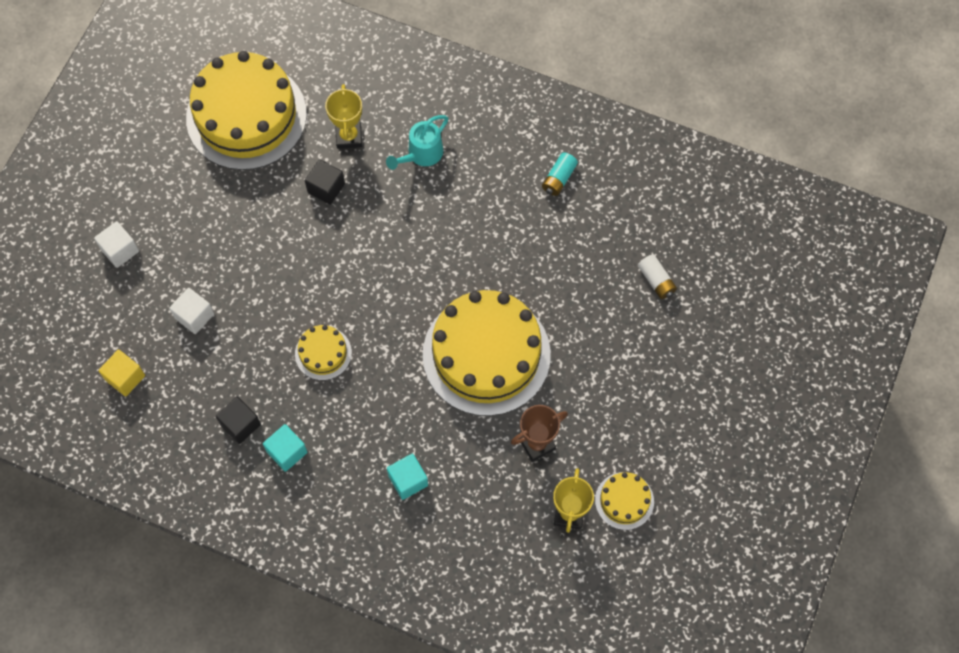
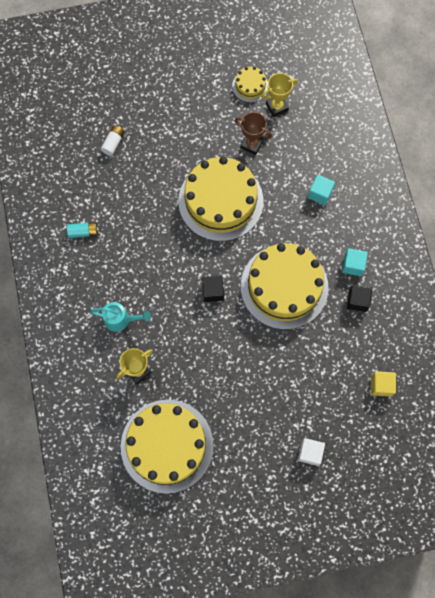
camera: 125 degrees left, 5 degrees up
white cube [169,288,214,334] -> none
yellow cake [295,325,352,380] -> yellow cake [241,243,329,330], size x2.25
black cube [305,159,345,205] -> black cube moved to [202,276,224,302]

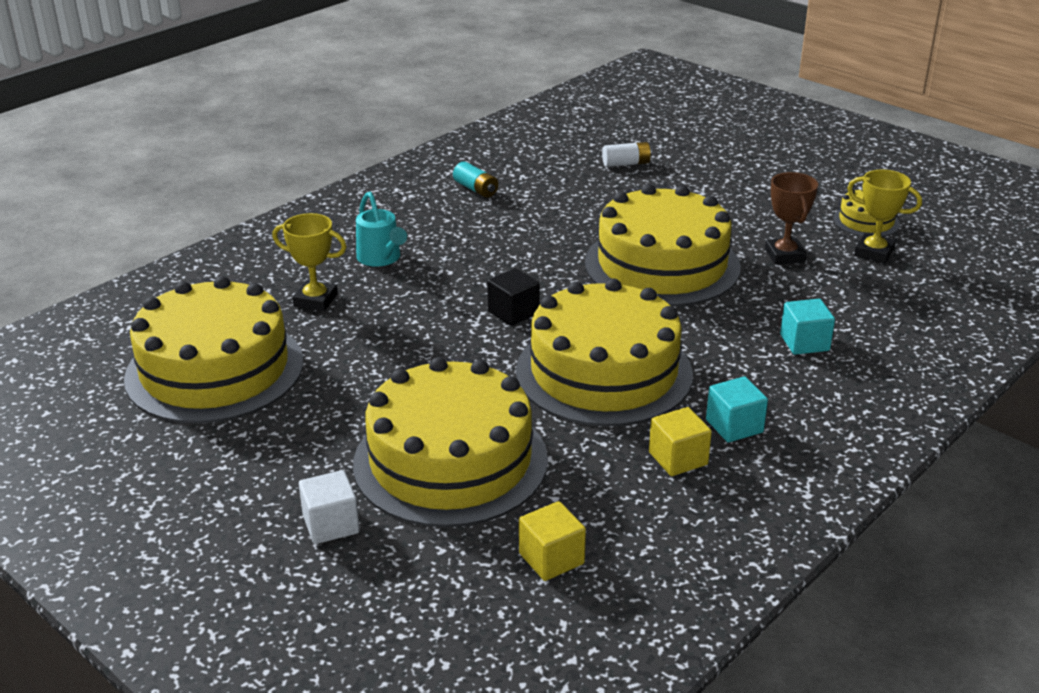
camera: 55 degrees right, 40 degrees down
black cube [347,285,372,312] -> yellow cube [649,407,712,476]
none -> yellow cake [353,357,548,527]

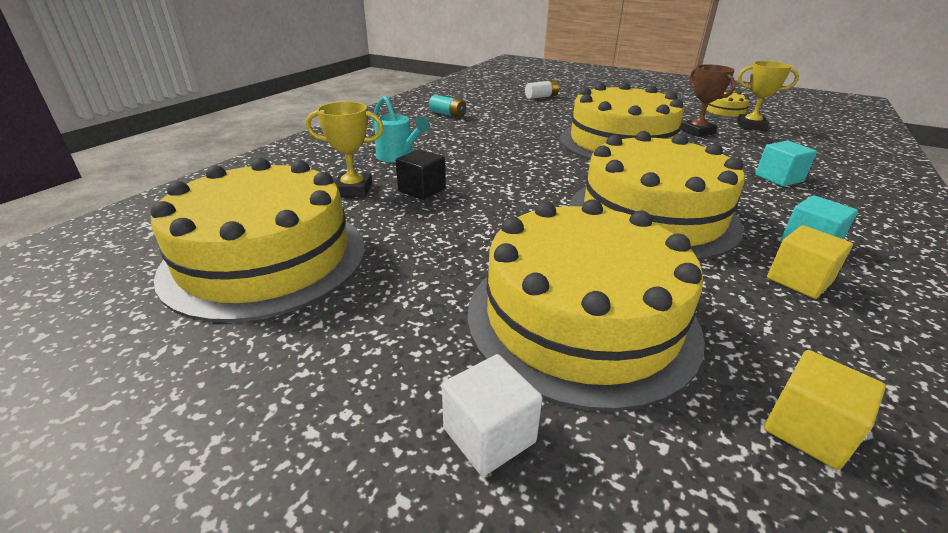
camera: 15 degrees left, 0 degrees up
black cube [487,268,539,326] -> black cube moved to [396,149,446,200]

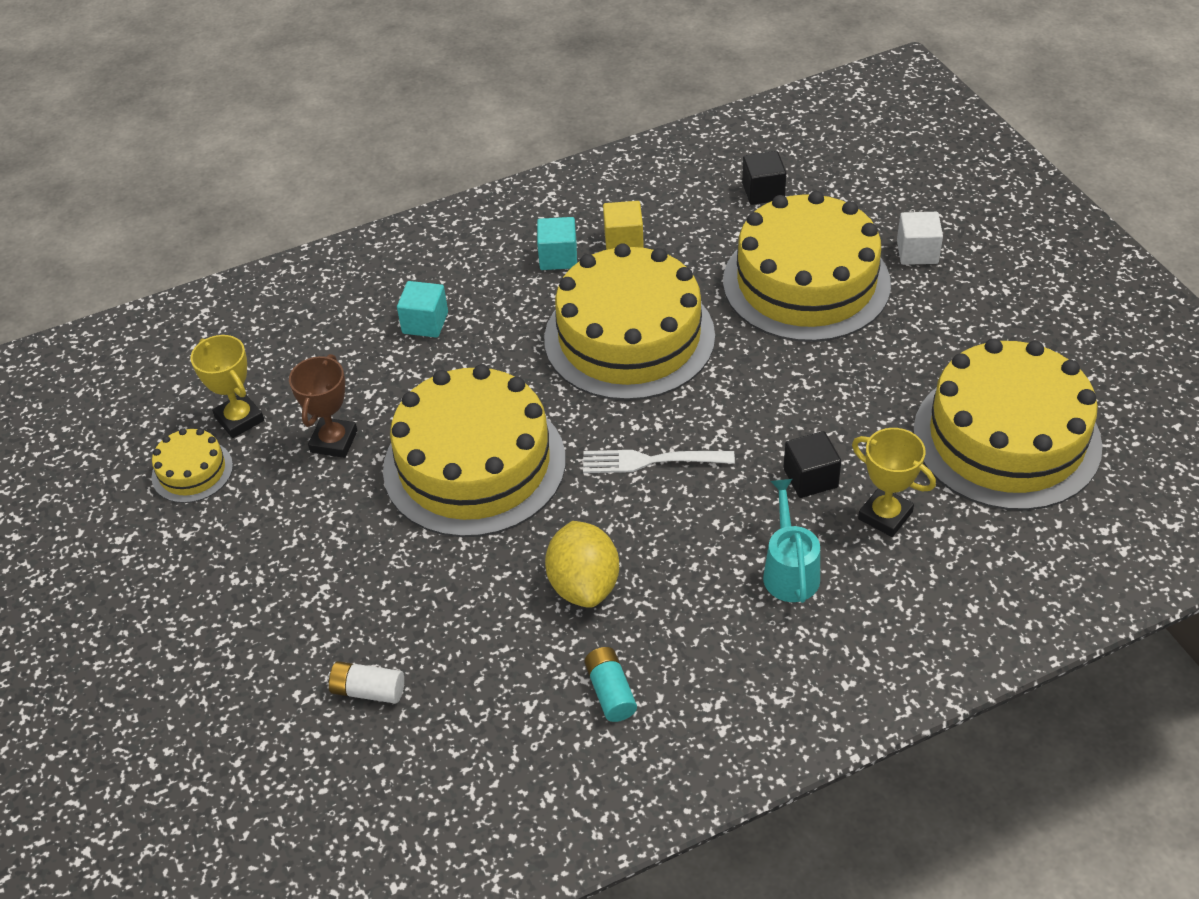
camera: 140 degrees left, 15 degrees up
yellow cube [764,350,886,470] -> black cube [742,151,786,205]
none -> yellow lemon [545,521,619,608]
none -> white fork [583,450,735,473]

